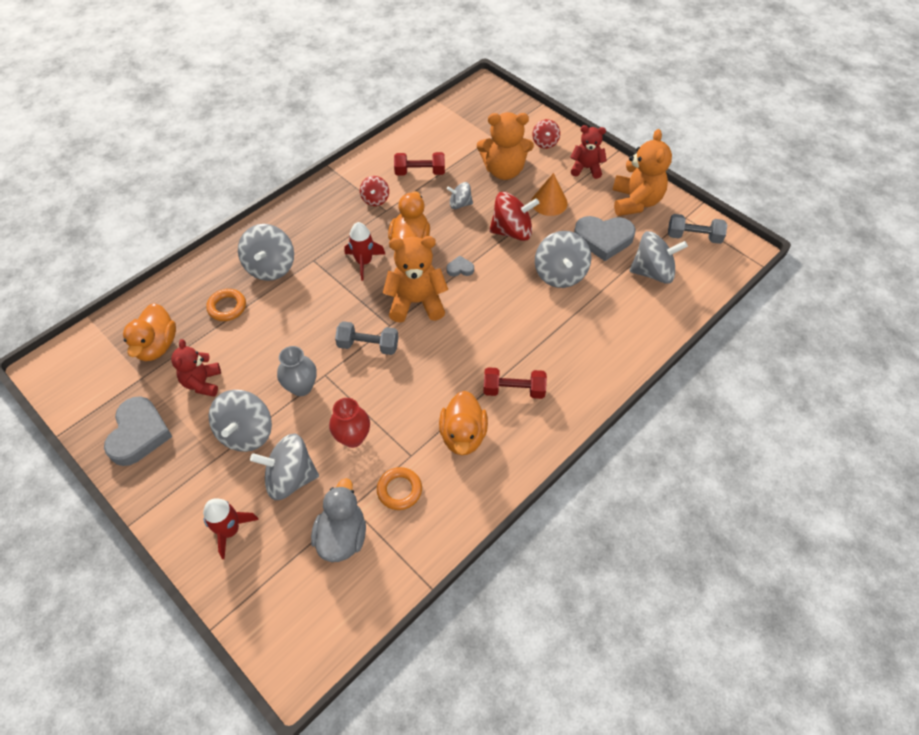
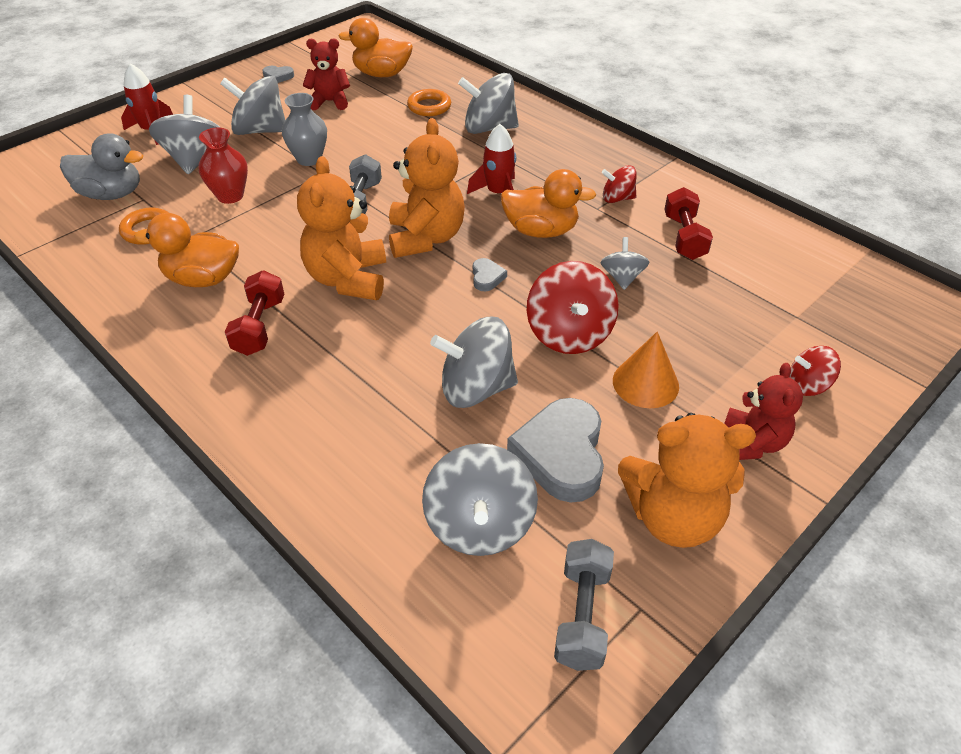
camera: 90 degrees right, 10 degrees down
grey heart [104,396,173,466] -> grey heart [263,66,294,83], size x0.45
orange teddy bear [477,112,534,180] -> orange teddy bear moved to [297,156,386,300]

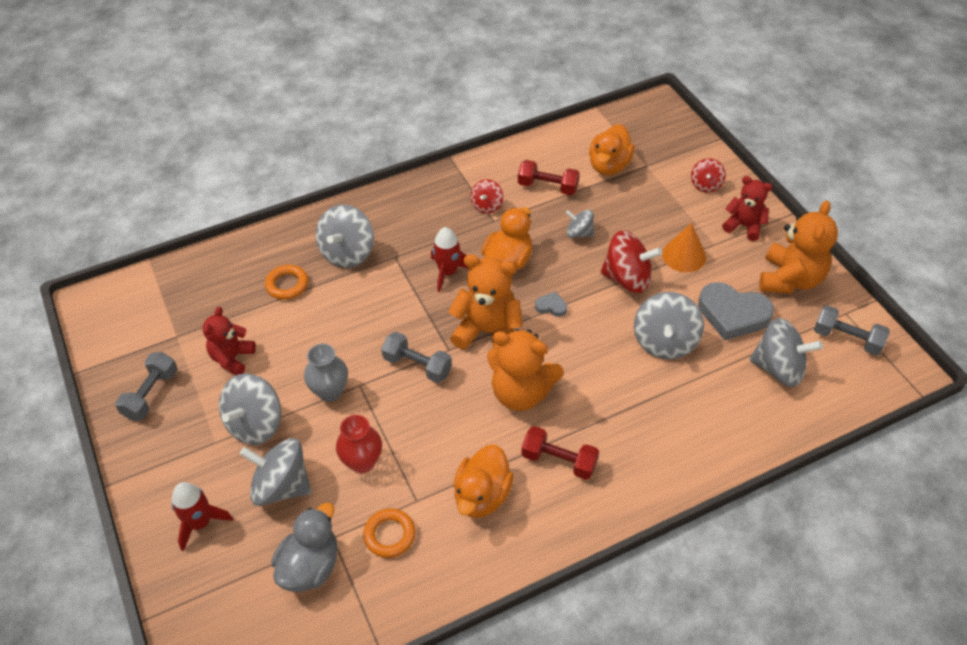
camera: 70 degrees left, 5 degrees up
grey heart [263,66,294,83] -> grey dumbbell [115,352,177,421]
orange duck [338,18,413,77] -> orange duck moved to [589,124,635,175]

